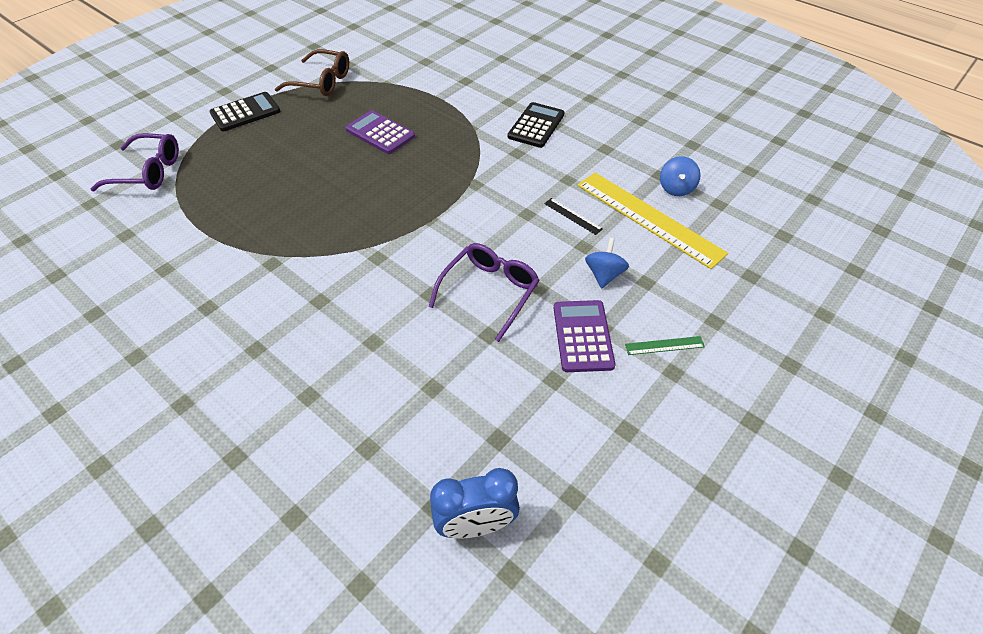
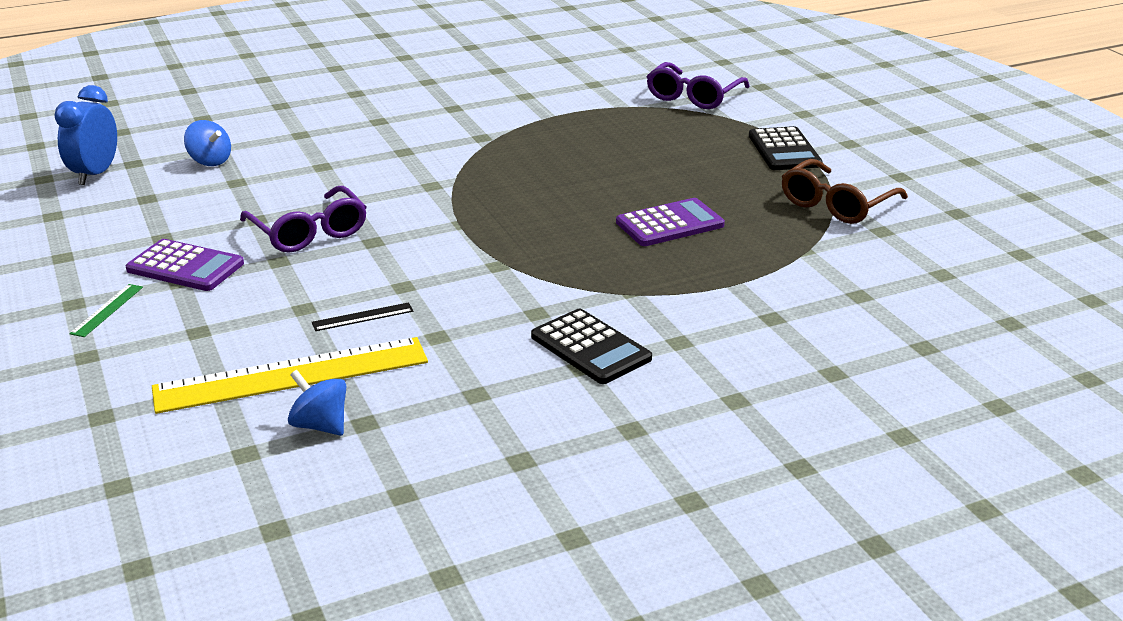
camera: 115 degrees right, 20 degrees down
blue spinning top [585,238,629,289] -> blue spinning top moved to [184,120,231,166]

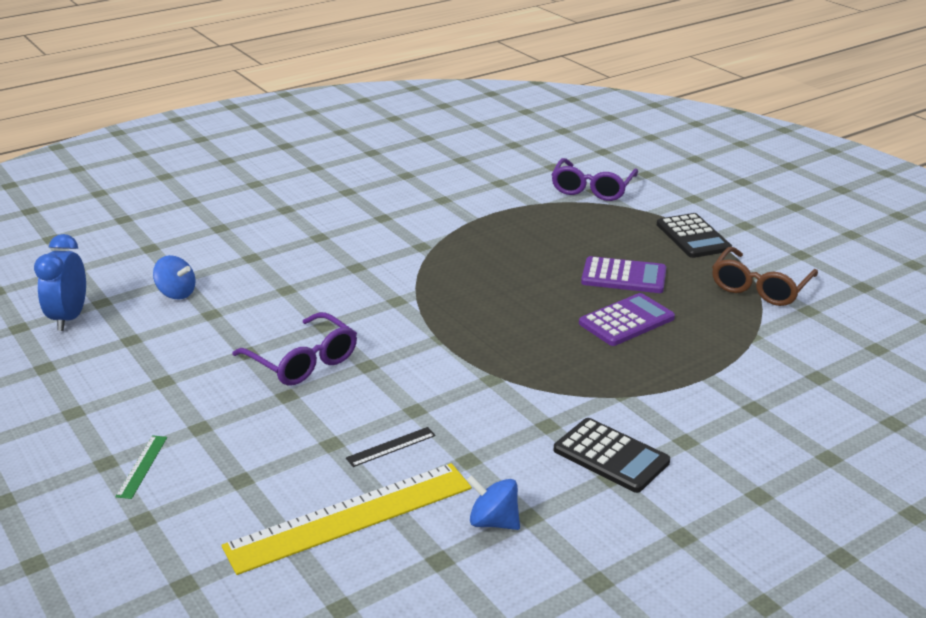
camera: 10 degrees left, 0 degrees up
purple calculator [126,239,244,291] -> purple calculator moved to [581,256,666,293]
blue spinning top [288,370,346,436] -> blue spinning top moved to [466,475,520,530]

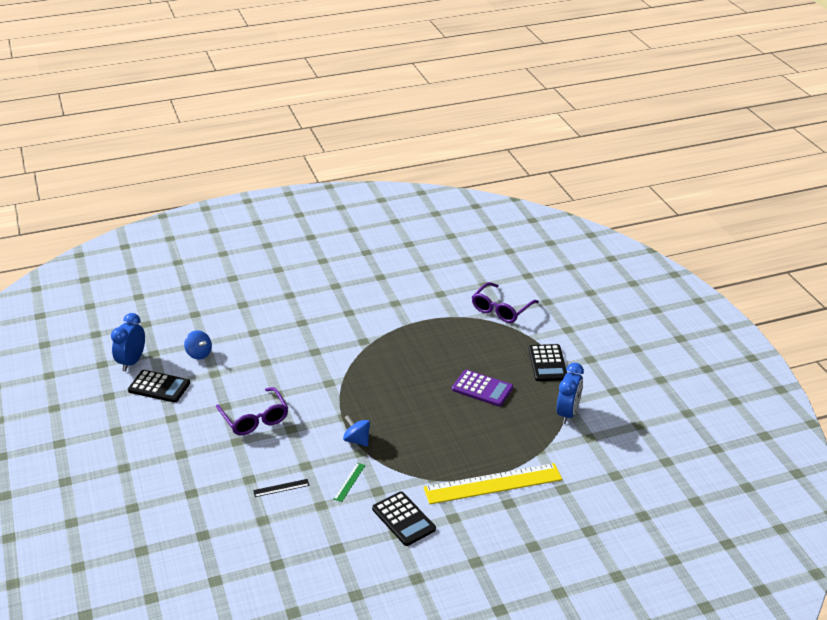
camera: 15 degrees right, 5 degrees up
green ruler [115,435,167,499] -> green ruler moved to [334,463,366,502]
yellow ruler [221,463,472,575] -> yellow ruler moved to [423,463,562,504]
blue spinning top [466,475,520,530] -> blue spinning top moved to [343,415,370,447]
purple calculator [579,293,675,346] -> none
brown glasses [712,247,818,306] -> blue clock [557,363,584,424]
none -> black calculator [128,370,190,403]

